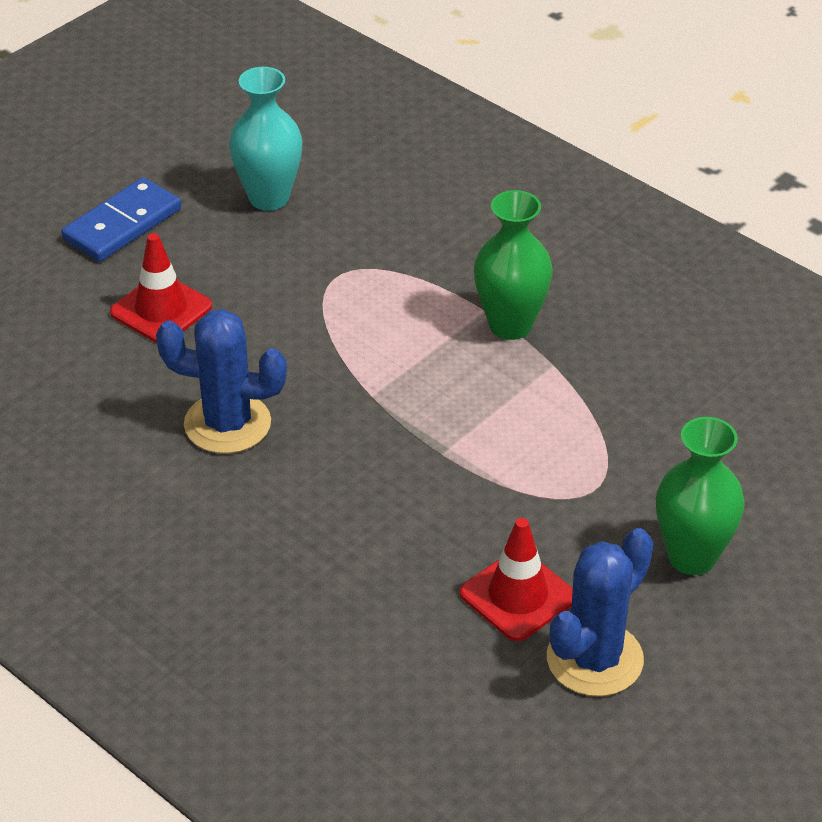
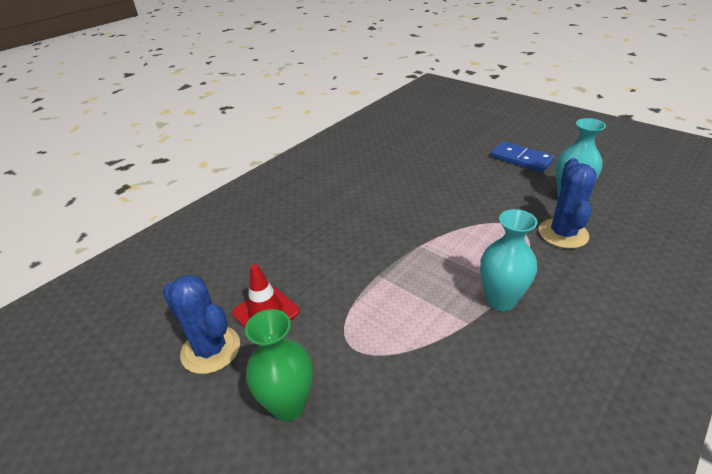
camera: 90 degrees right, 5 degrees down
red traffic cone [110,233,212,343] -> none
blue cactus [156,309,287,454] -> blue cactus moved to [539,158,597,249]
green vase [474,190,553,340] -> turquoise vase [480,209,538,311]

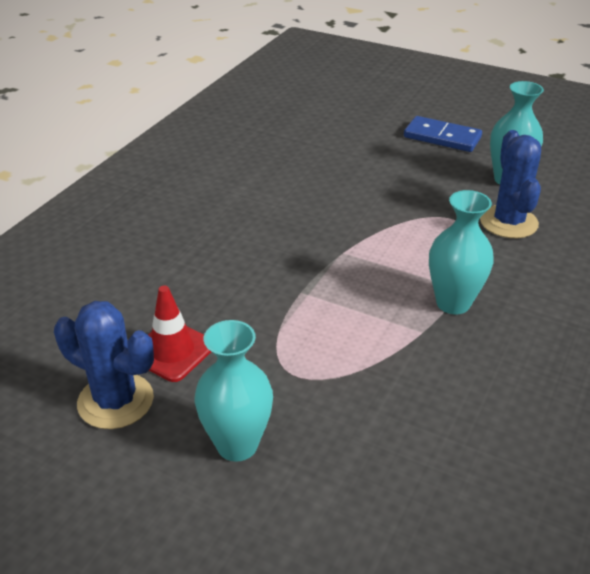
camera: 15 degrees left, 0 degrees up
green vase [245,309,313,421] -> turquoise vase [195,320,273,462]

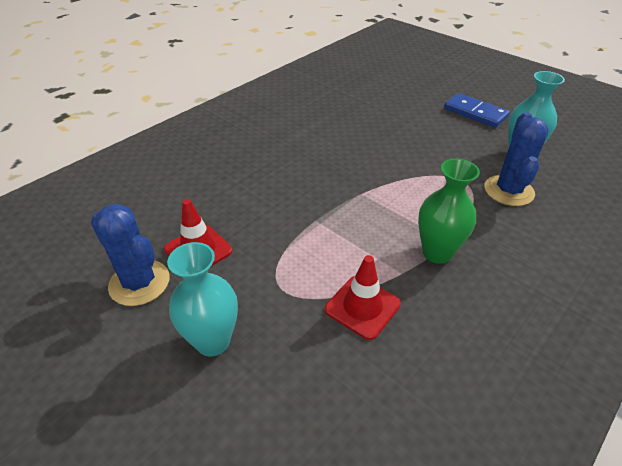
camera: 15 degrees right, 5 degrees up
turquoise vase [429,190,494,314] -> green vase [418,159,480,264]
none -> red traffic cone [325,255,401,340]

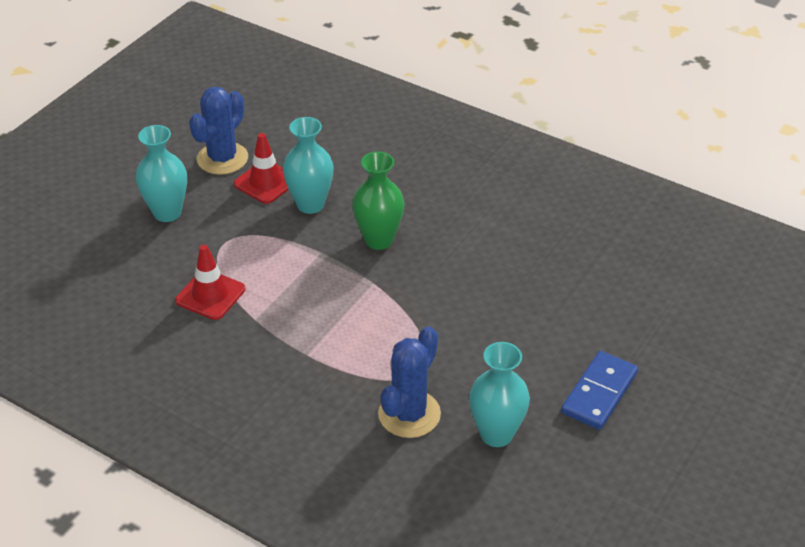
camera: 80 degrees right, 0 degrees up
green vase [418,159,480,264] -> green vase moved to [352,151,405,250]
blue cactus [484,112,549,206] -> blue cactus turned 60 degrees counterclockwise [378,326,441,438]
none -> turquoise vase [283,117,334,214]

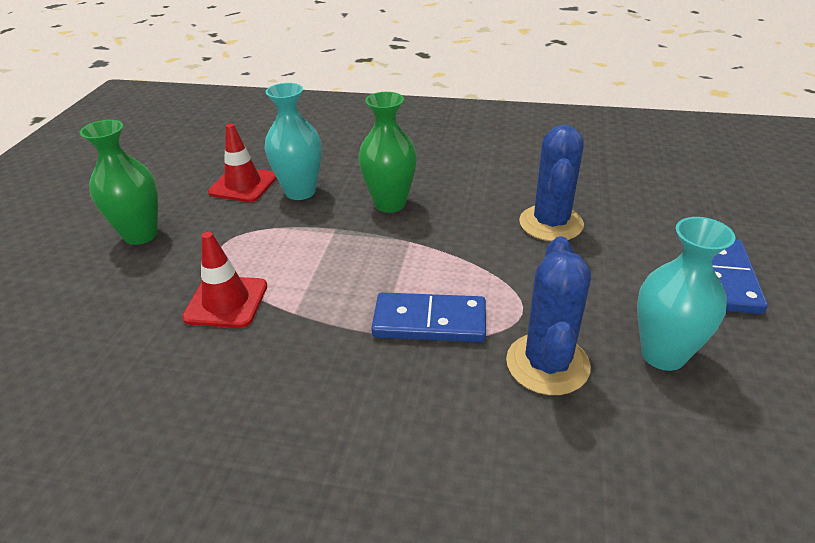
camera: 20 degrees left, 5 degrees down
turquoise vase [136,125,187,222] -> green vase [80,120,158,245]
blue cactus [189,87,248,175] -> blue cactus moved to [519,125,584,241]
none -> blue domino [371,292,486,342]

